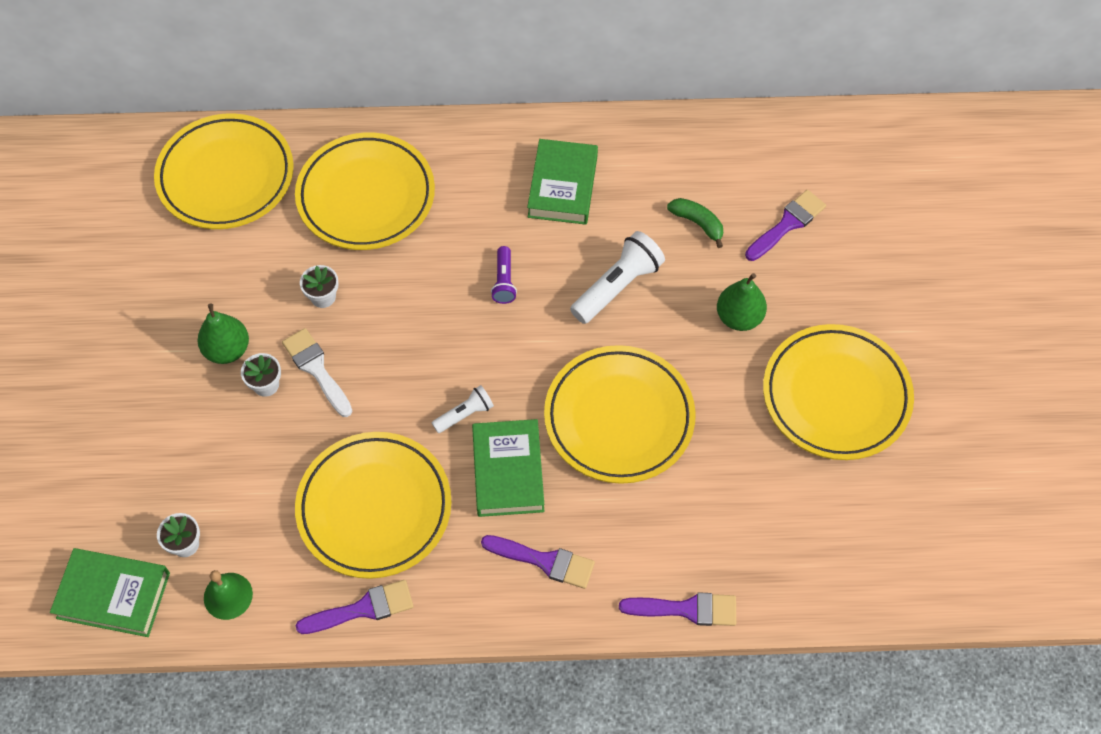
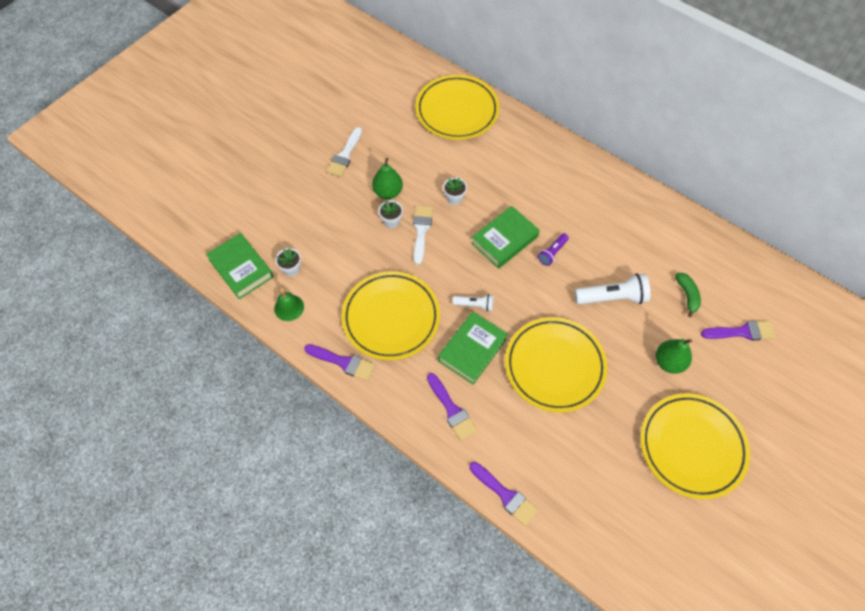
camera: 40 degrees right, 0 degrees up
yellow plate [295,133,435,250] -> none
green book [527,139,598,225] -> green book moved to [471,206,540,269]
none -> white brush [326,127,362,177]

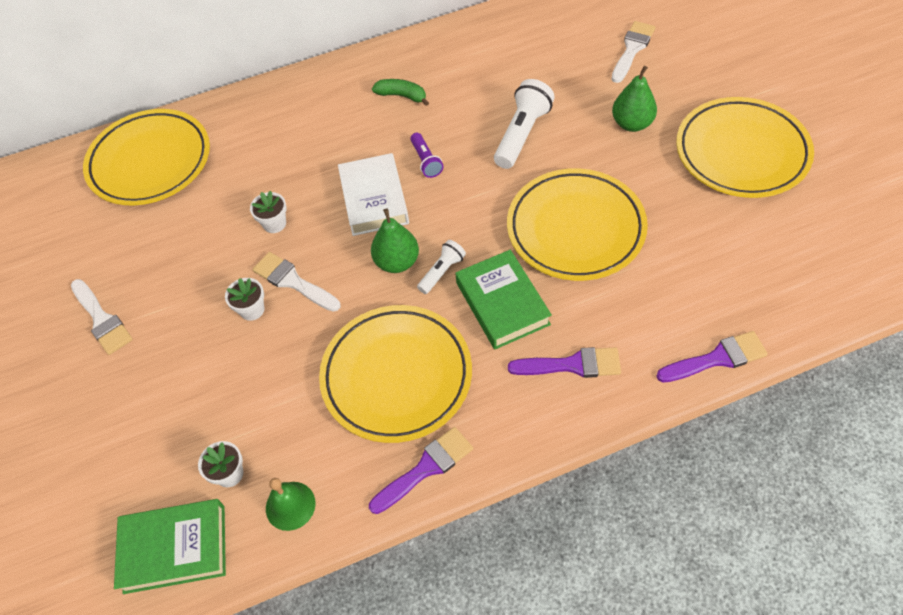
camera: 55 degrees left, 5 degrees down
green pear [372,158,403,199] -> green pear moved to [371,208,419,273]
green book [471,206,540,269] -> white book [338,153,409,236]
green banana [675,273,701,317] -> green banana moved to [372,79,429,106]
purple brush [701,321,776,341] -> white brush [611,21,655,83]

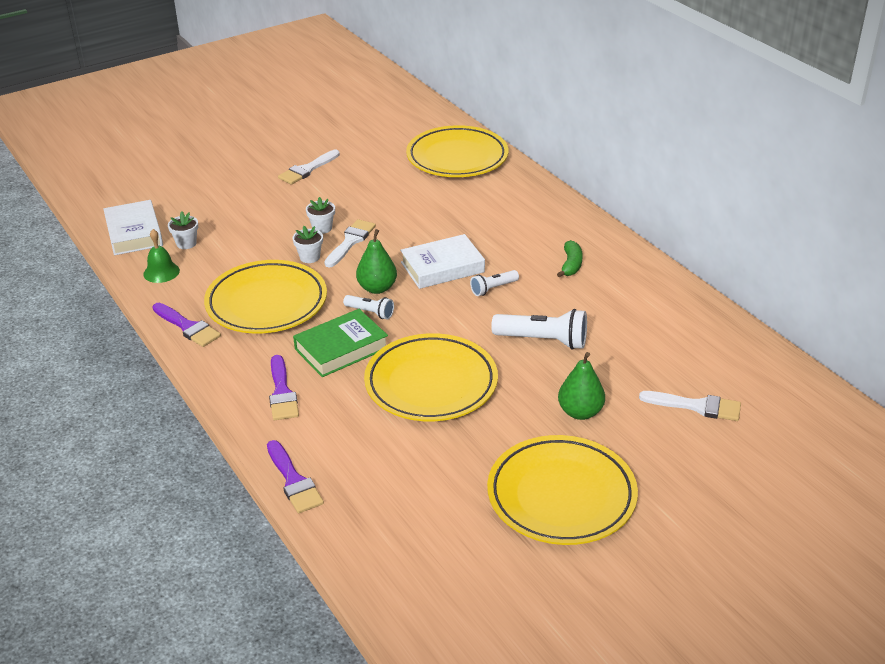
camera: 75 degrees right, 20 degrees down
green book [114,499,226,594] -> white book [103,200,163,255]
white flower pot [250,191,287,233] -> white flower pot moved to [292,226,323,263]
purple flashlight [410,133,443,178] -> white flashlight [470,270,519,296]

